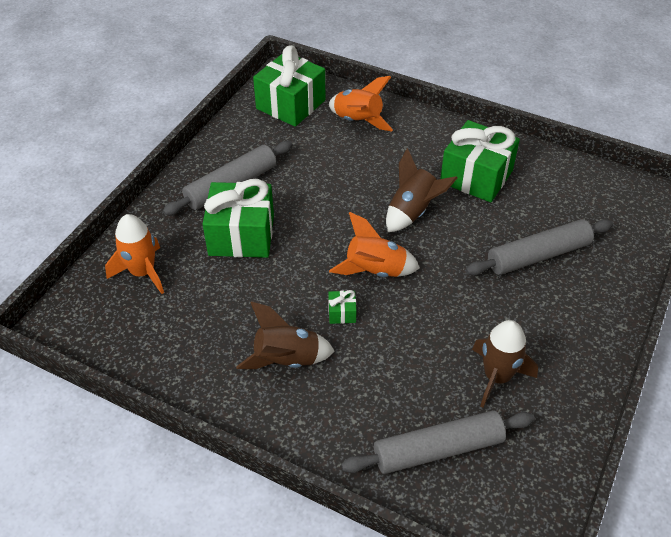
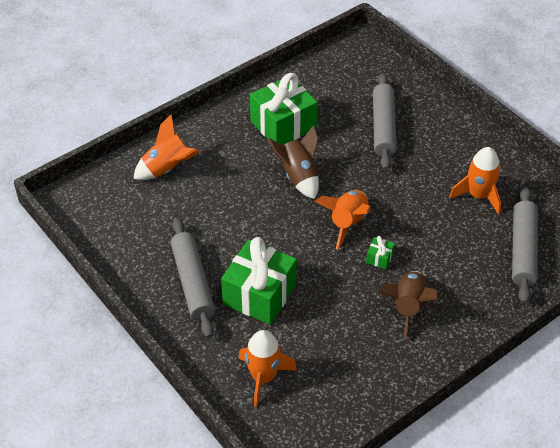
camera: 65 degrees left, 0 degrees up
green gift [253,45,325,127] -> none
brown rocket [472,320,538,408] -> orange rocket [449,147,501,215]

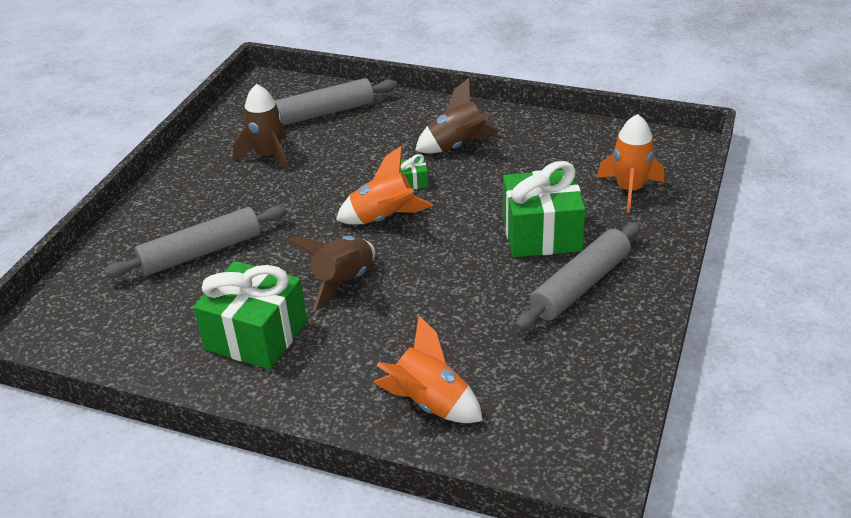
camera: 120 degrees left, 10 degrees down
orange rocket [449,147,501,215] -> brown rocket [233,84,289,172]

